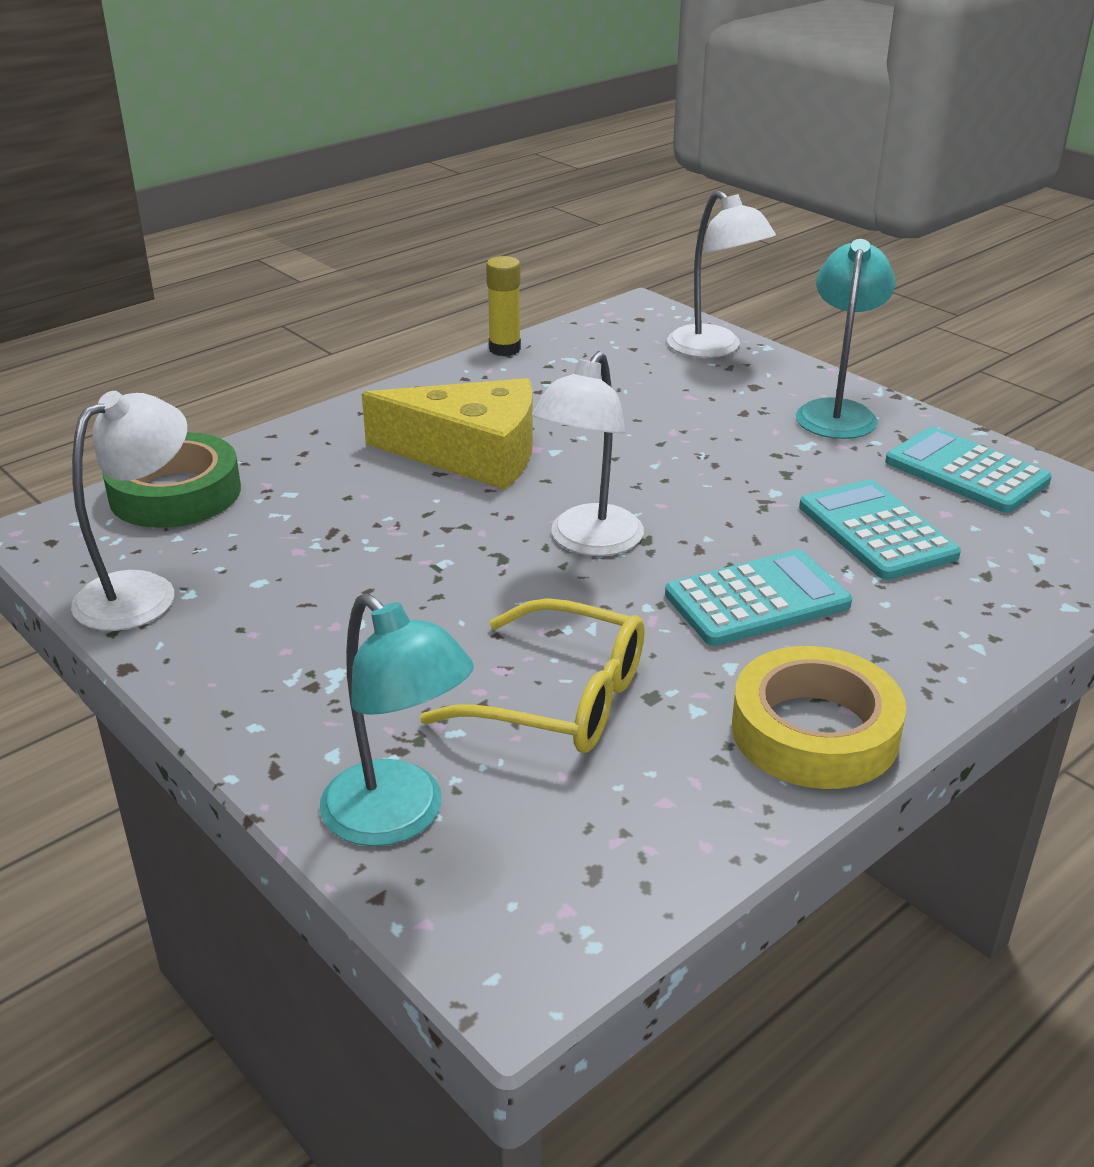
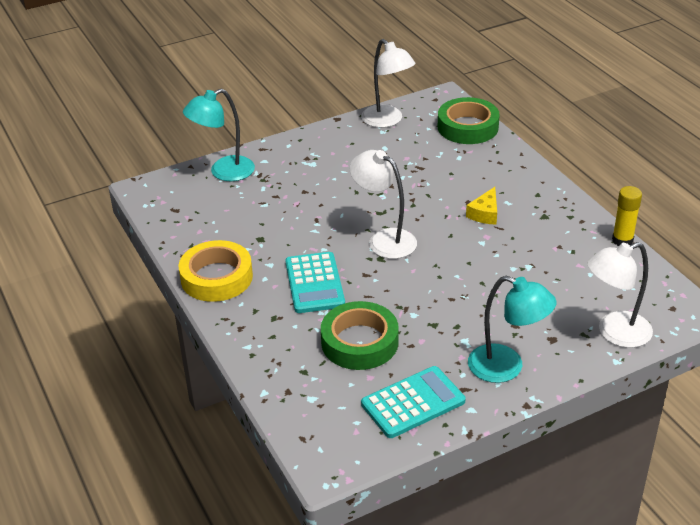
camera: 105 degrees right, 5 degrees up
yellow cheese [362,378,533,490] -> yellow cheese [466,187,497,225], size x0.47
yellow glasses [420,598,645,753] -> none
turquoise calculator [799,479,961,580] -> green tape [321,301,399,370]

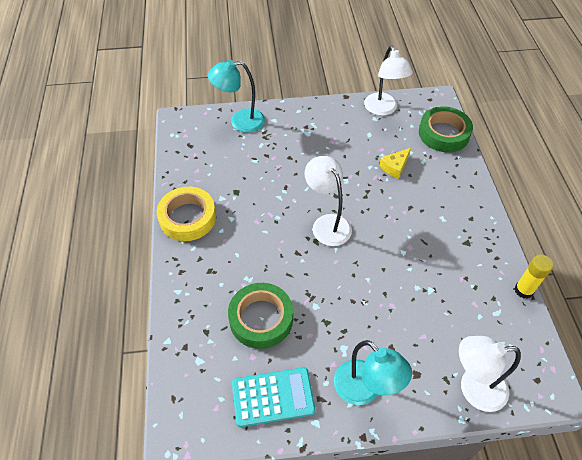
camera: 20 degrees right, 15 degrees up
turquoise calculator [285,252,345,313] -> none
yellow cheese [466,187,497,225] -> yellow cheese moved to [379,148,411,179]

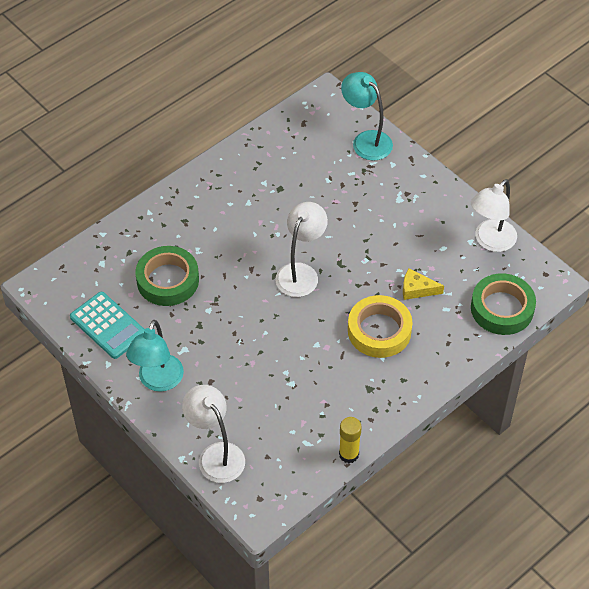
camera: 55 degrees right, 0 degrees up
yellow tape [157,187,216,241] -> yellow tape moved to [348,295,412,358]

